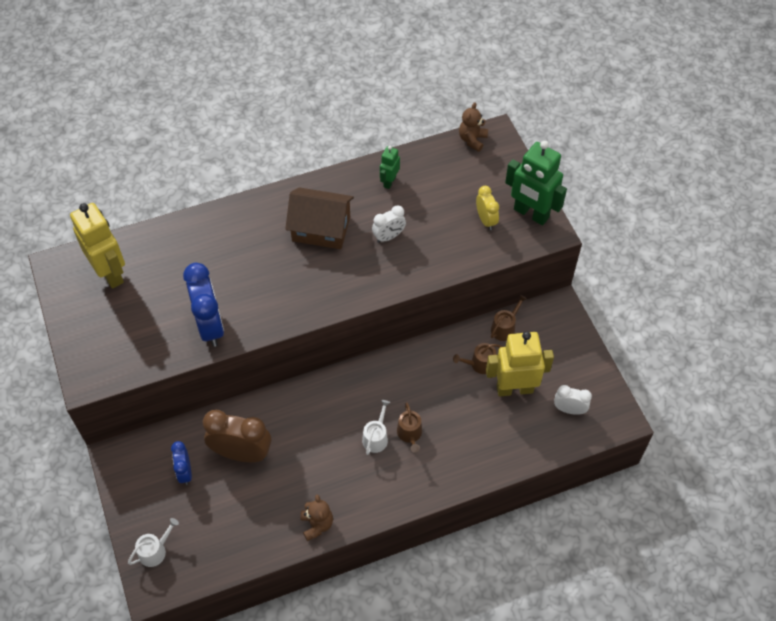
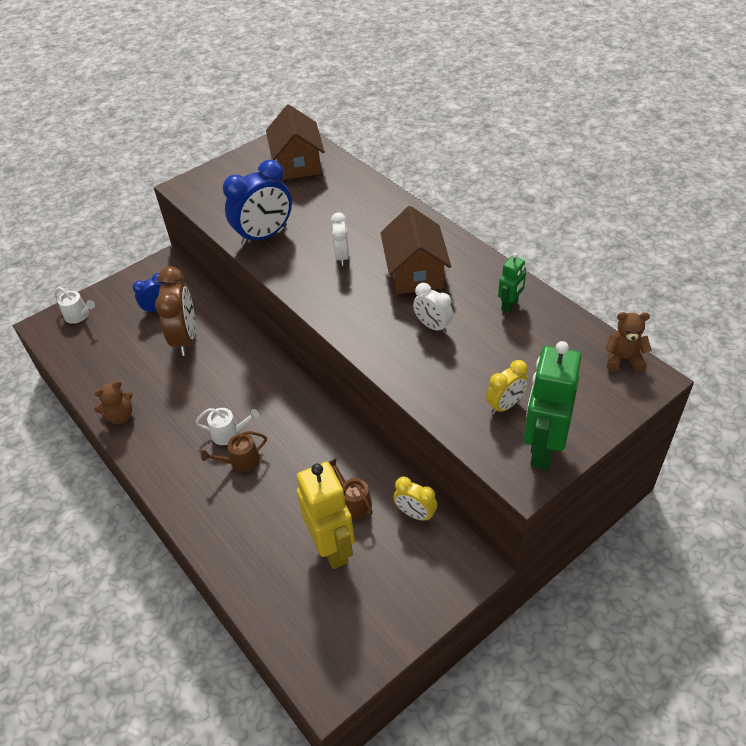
camera: 75 degrees right, 10 degrees down
yellow robot [70,203,125,289] -> brown house [266,104,325,180]
green robot [380,146,400,189] -> green robot turned 120 degrees clockwise [498,253,526,313]
brown watering can [491,295,527,341] -> yellow clock [393,476,437,521]
white clock [554,385,592,415] -> white clock moved to [331,212,349,266]

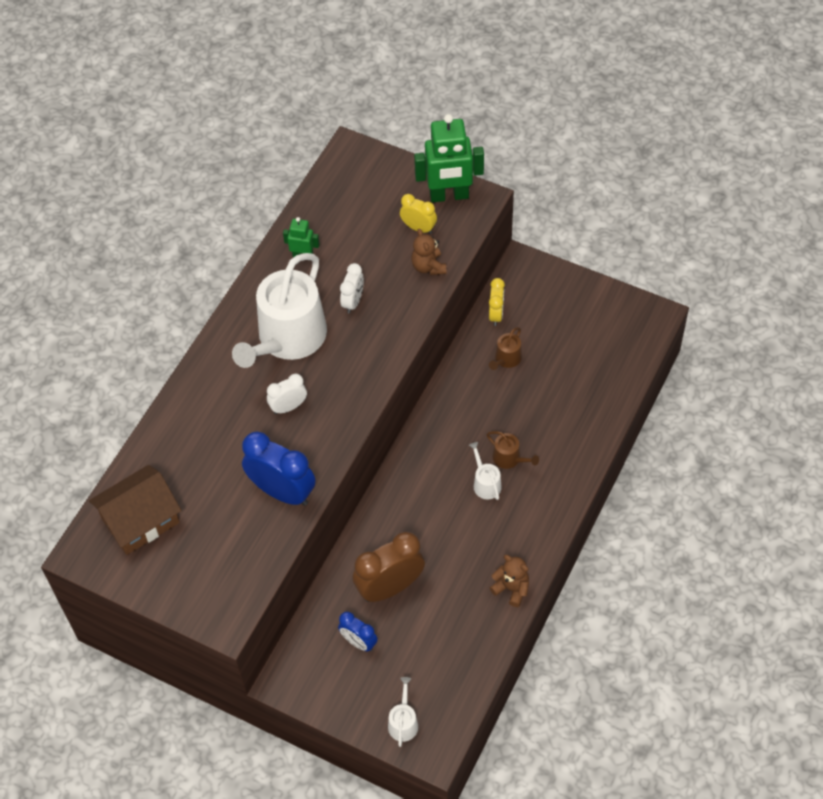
camera: 115 degrees left, 10 degrees up
yellow robot [297,462,355,569] -> none
brown house [380,206,451,294] -> white watering can [232,253,327,368]
brown teddy bear [605,312,652,372] -> brown teddy bear moved to [411,229,447,275]

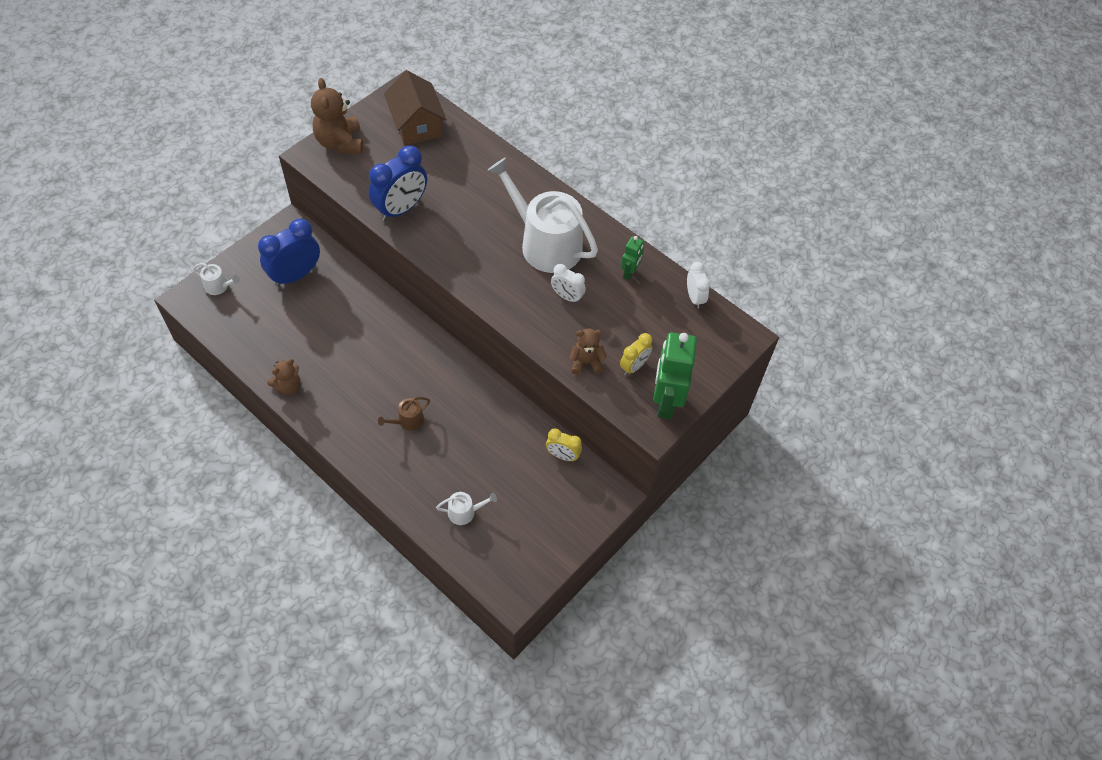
camera: 100 degrees right, 0 degrees up
white clock [267,374,307,414] -> white clock moved to [687,262,710,309]
blue clock [338,612,378,651] -> blue clock [258,219,320,287], size x1.80
brown clock [353,532,425,602] -> none
white watering can [469,442,502,500] -> white watering can moved to [436,492,497,525]
brown watering can [489,327,522,370] -> none
none -> brown teddy bear [311,78,363,154]

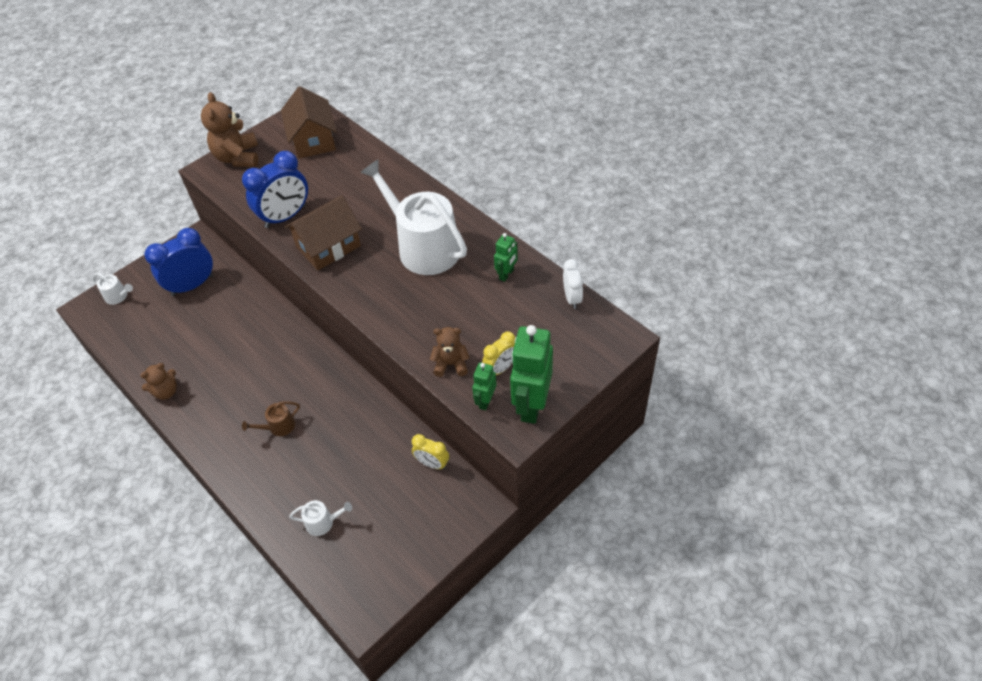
camera: 10 degrees right, 5 degrees down
white clock [551,264,586,303] -> none
none -> brown house [284,195,362,271]
none -> green robot [472,362,497,410]

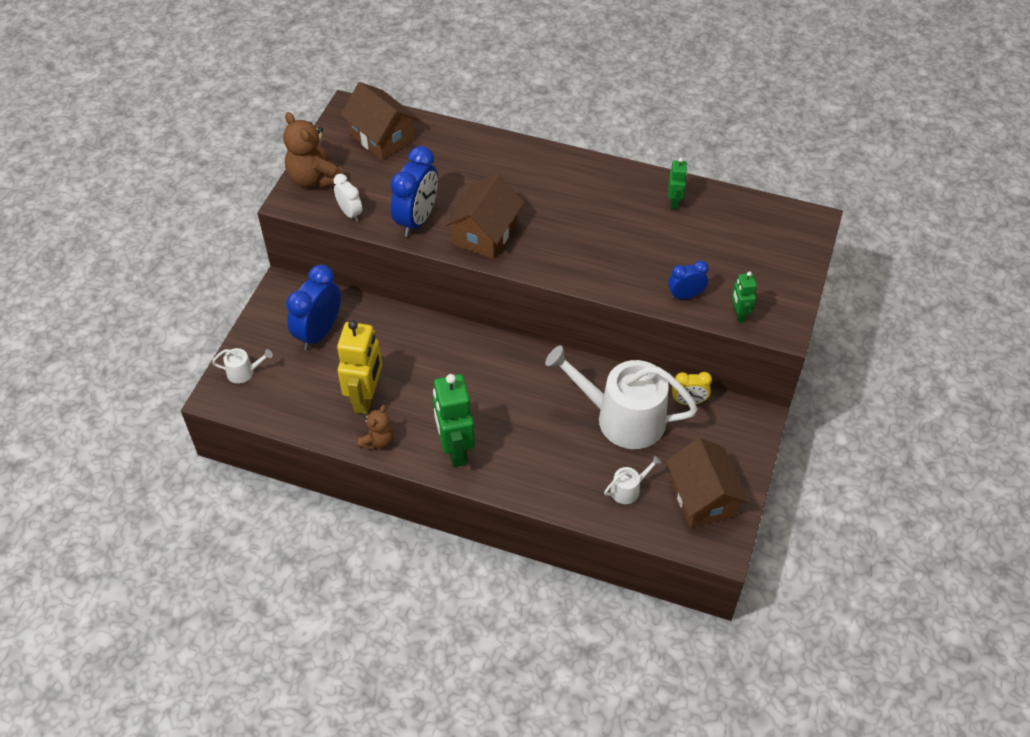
camera: 30 degrees left, 0 degrees up
brown watering can [242,401,300,436] -> none
white watering can [360,159,467,275] -> white watering can moved to [545,345,698,449]
brown teddy bear [430,327,470,377] -> blue clock [668,260,709,299]
yellow clock [482,332,515,375] -> none
green robot [510,325,553,424] -> green robot moved to [433,374,475,467]
white clock [563,259,583,309] -> white clock moved to [333,174,362,222]
none -> yellow robot [337,320,382,414]
none -> brown house [666,438,749,528]

